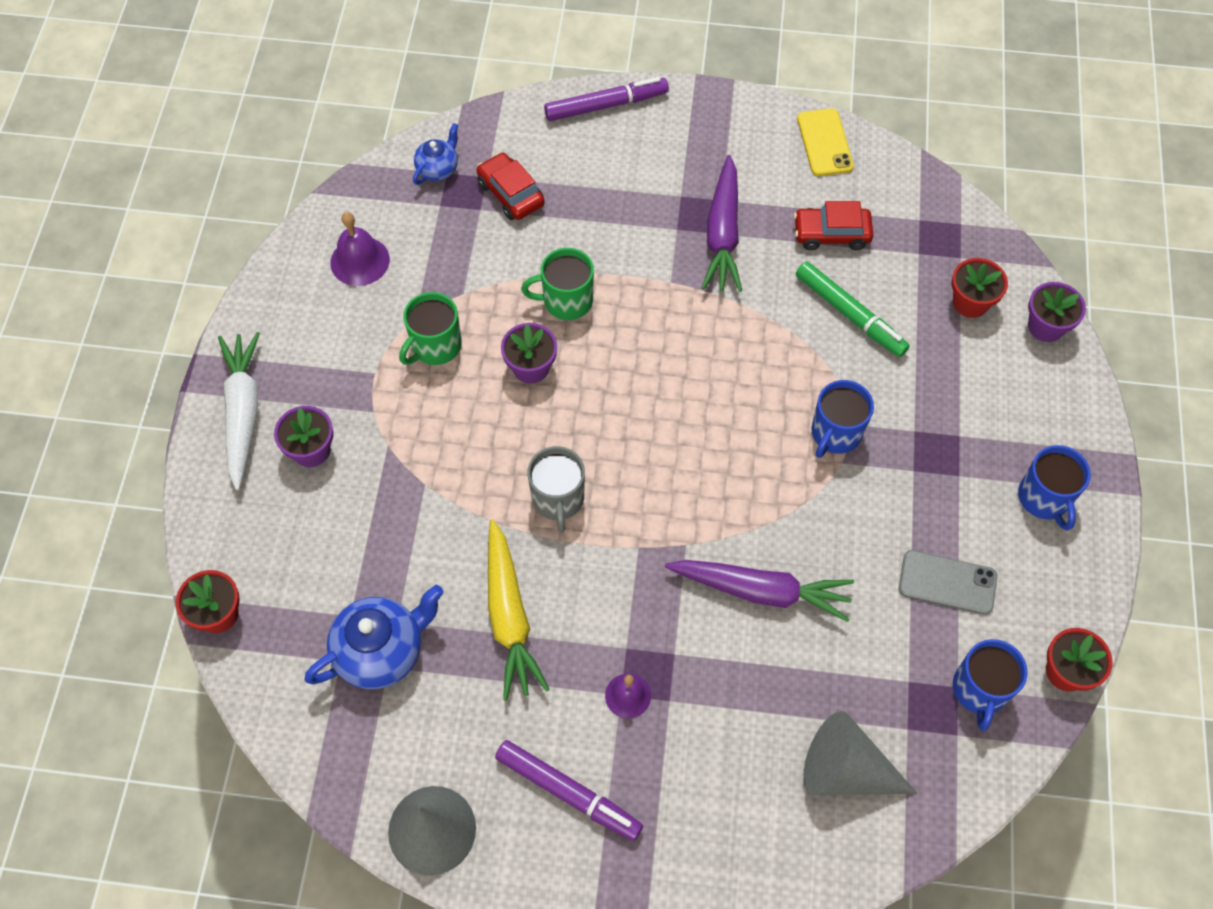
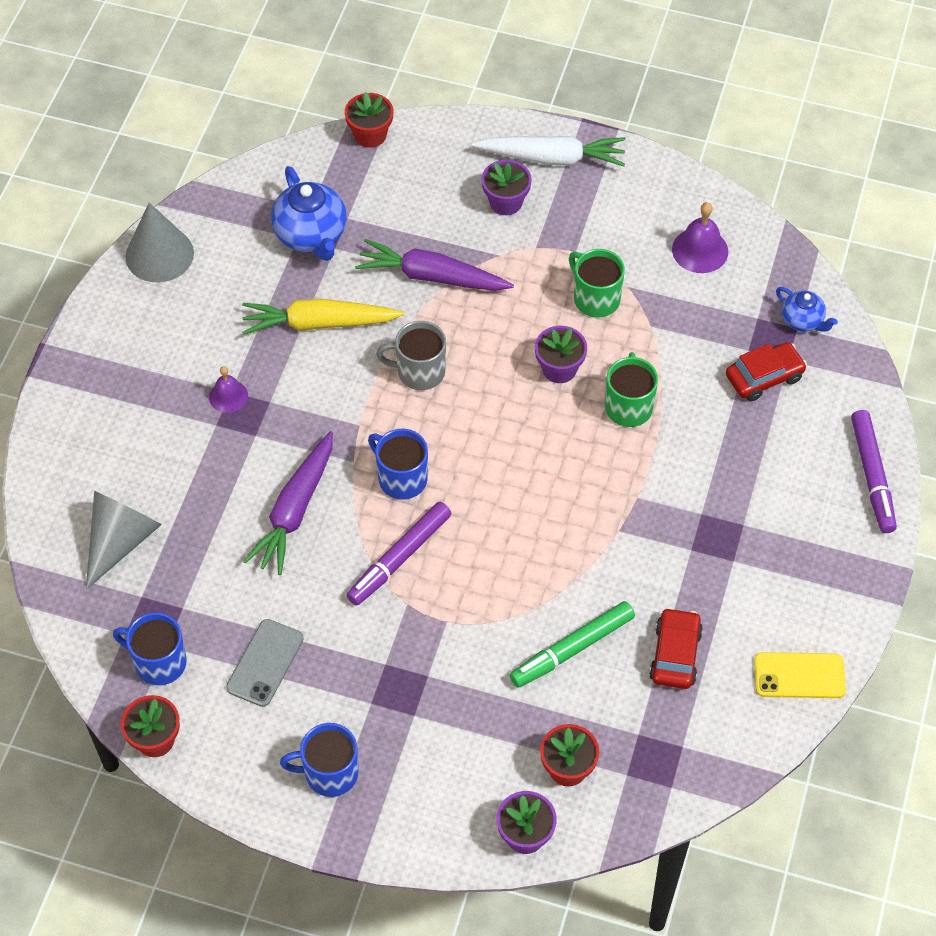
camera: 100 degrees right, 5 degrees down
purple marker [495,740,643,841] -> purple marker moved to [346,502,451,606]
purple carrot [702,155,742,292] -> purple carrot moved to [355,239,514,291]
blue mug [811,380,874,458] -> blue mug moved to [368,429,428,500]

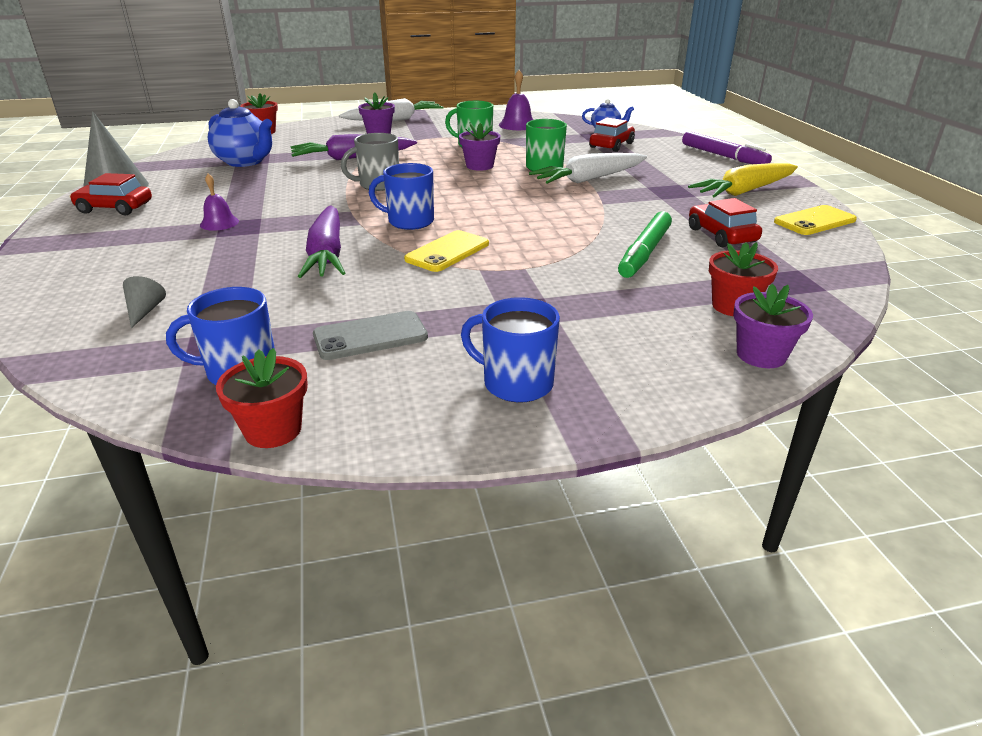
camera: 30 degrees left, 25 degrees down
grey cone [86,491,162,590] -> grey cone [123,276,166,328], size x0.46
grey phone [226,619,304,707] -> grey phone turned 75 degrees clockwise [313,311,428,360]
yellow carrot [242,299,404,335] -> yellow carrot moved to [688,163,798,197]
blue mug [280,723,358,797] -> blue mug turned 60 degrees clockwise [461,297,560,403]
purple marker [346,502,451,606] -> yellow phone [404,230,489,272]
none -> red car [70,173,152,215]
none -> white carrot [529,153,647,184]

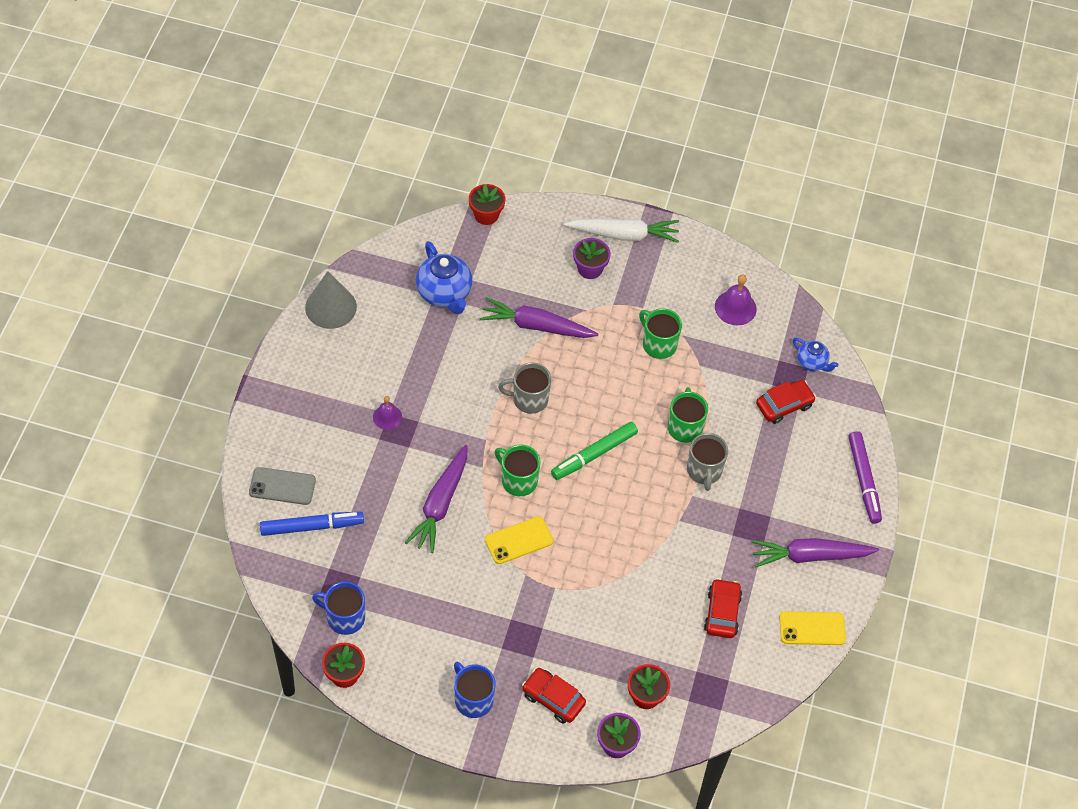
camera: 25 degrees right, 25 degrees up
red car [70,173,152,215] -> red car moved to [522,668,586,724]
grey cone [123,276,166,328] -> blue marker [260,512,364,536]
grey phone [313,311,428,360] -> grey phone moved to [249,467,316,505]
blue mug [369,163,434,230] -> green mug [494,445,541,496]
purple flower pot [459,122,500,171] -> none
white carrot [529,153,647,184] -> grey mug [687,433,728,491]
green marker [618,211,672,278] -> green marker moved to [551,422,638,480]
yellow carrot [688,163,798,197] -> purple carrot [752,538,879,568]

